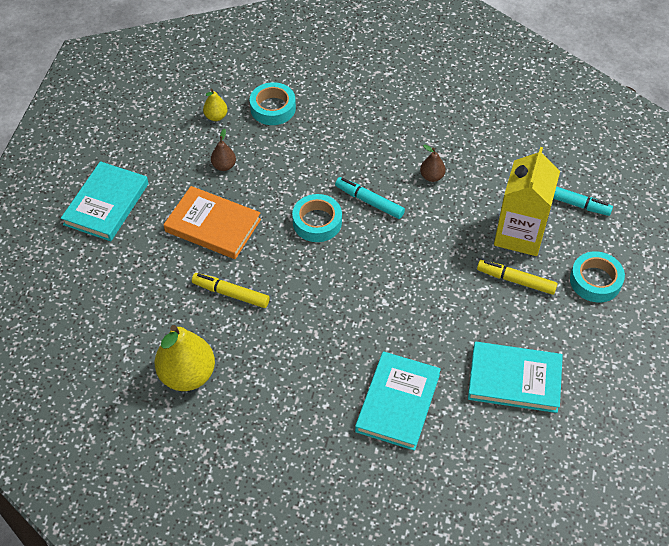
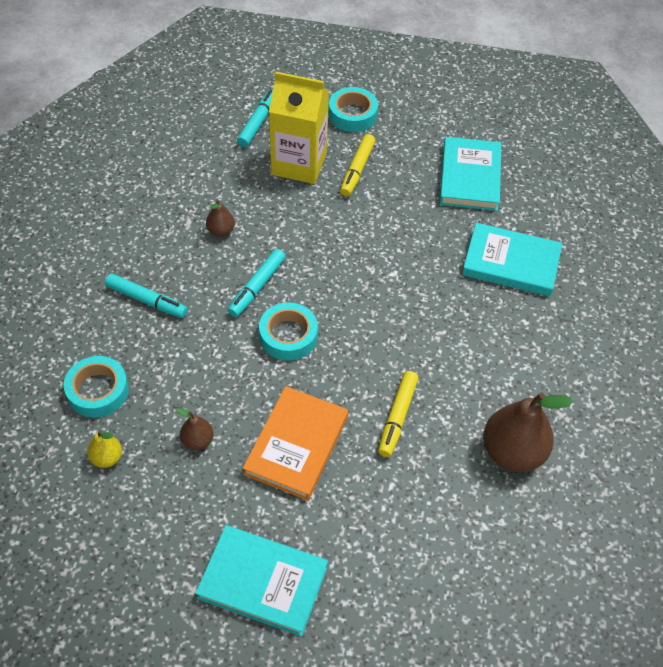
camera: 95 degrees left, 0 degrees up
yellow pear [155,325,215,391] -> brown pear [483,392,573,472]
none -> turquoise marker [105,273,188,318]

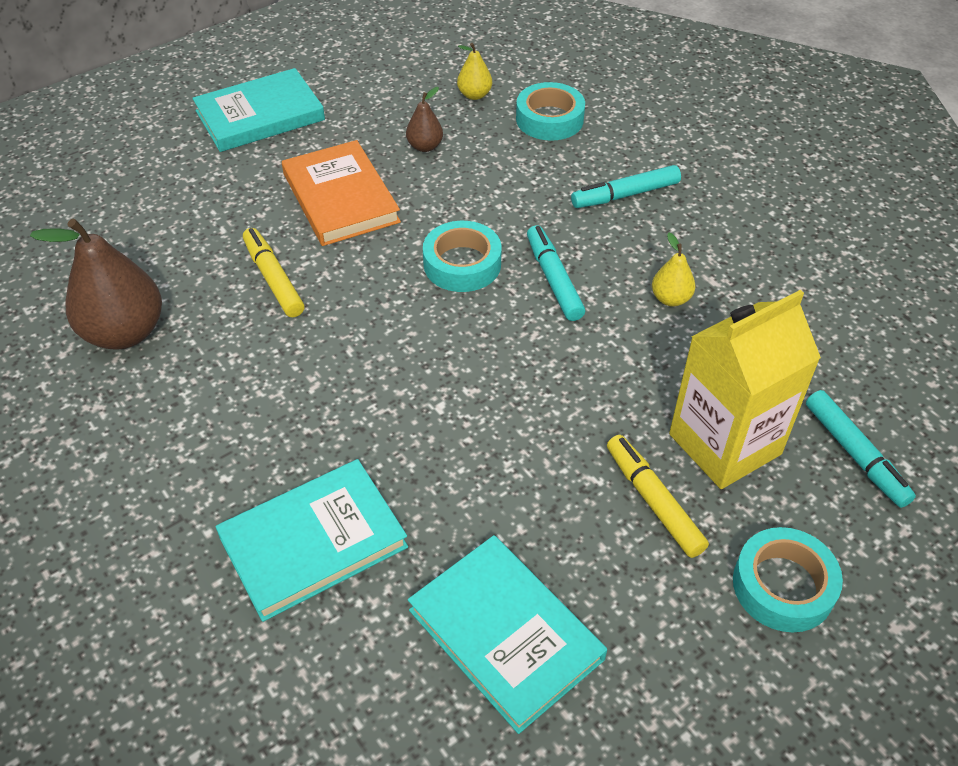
camera: 135 degrees right, 5 degrees down
brown pear [206,199,235,237] -> yellow pear [652,233,695,306]

